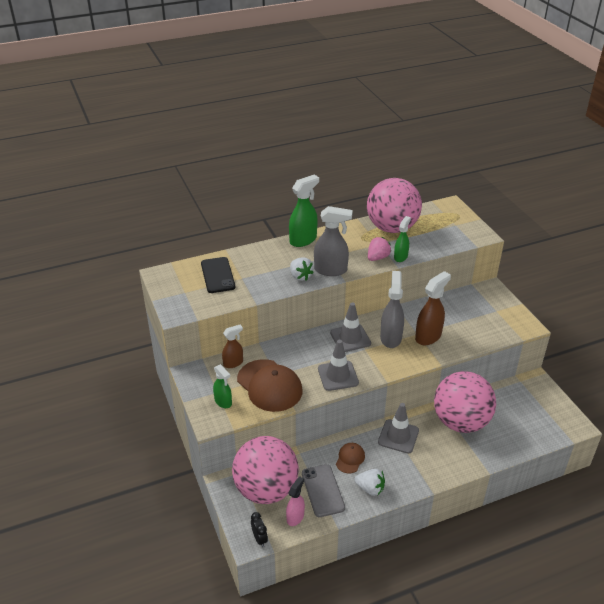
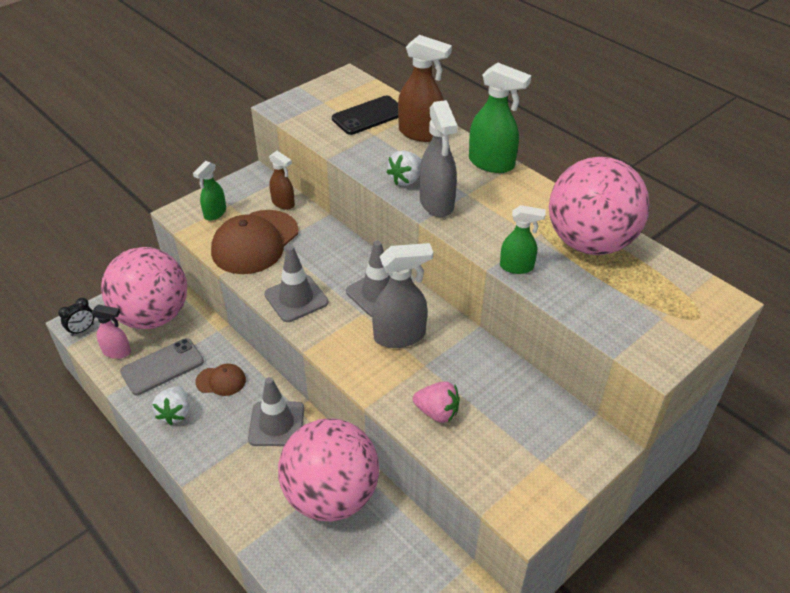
camera: 70 degrees right, 5 degrees up
pink strawberry [368,237,391,261] -> pink strawberry moved to [413,381,460,423]
brown spray bottle [415,271,451,345] -> brown spray bottle moved to [398,35,452,142]

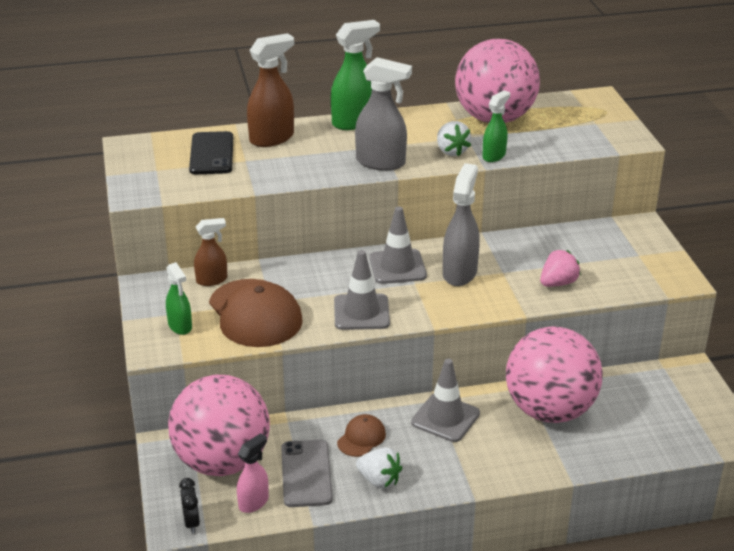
camera: 60 degrees left, 10 degrees down
white strawberry [387,151,422,186] -> white strawberry moved to [437,121,471,156]

